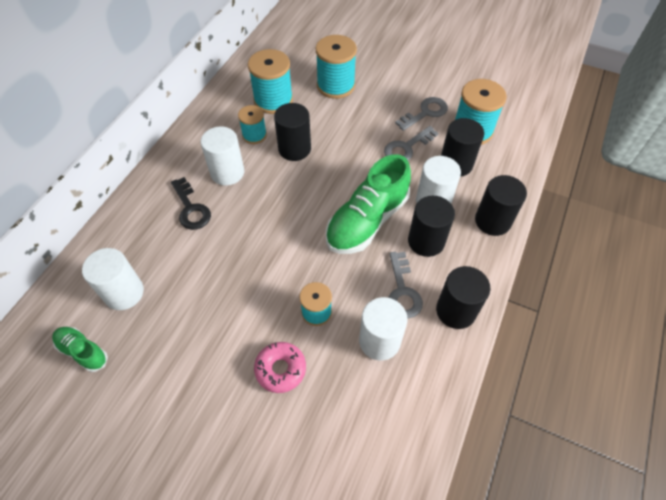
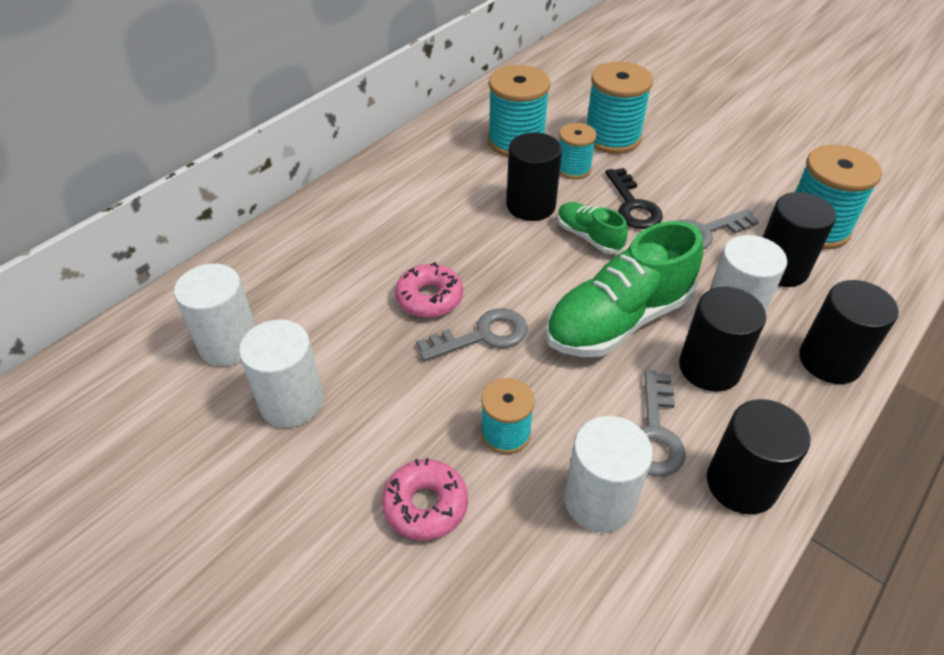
camera: 15 degrees right, 10 degrees down
green shoe [52,327,108,372] -> green shoe moved to [558,202,628,254]
black key [171,177,211,230] -> black key moved to [605,168,663,229]
white cylinder [201,126,244,186] -> white cylinder moved to [239,320,323,428]
turquoise spool [238,105,267,144] -> turquoise spool moved to [559,123,597,179]
grey key [395,97,448,131] -> grey key moved to [417,308,527,361]
none -> pink donut [395,262,463,318]

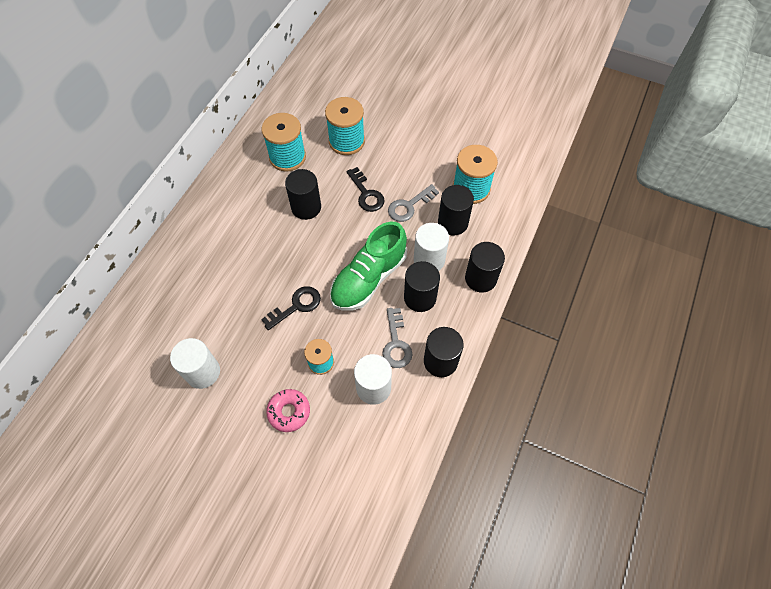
camera: 15 degrees left, 15 degrees up
white cylinder [174,264,256,366] -> none
pink donut [395,262,463,318] -> none
grey key [417,308,527,361] -> black key [261,286,321,330]
green shoe [558,202,628,254] -> none
turquoise spool [559,123,597,179] -> none

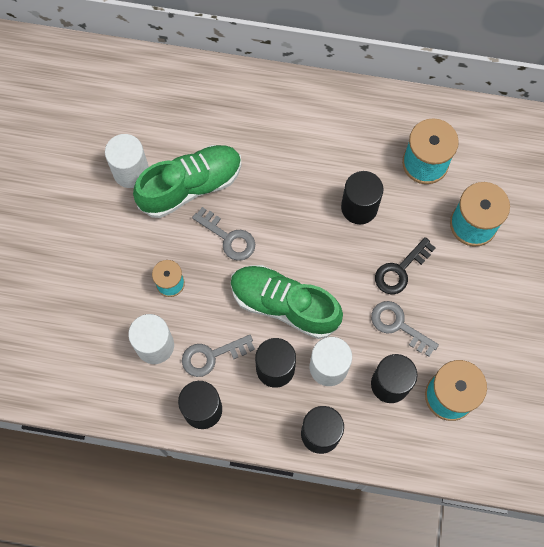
camera: 75 degrees right, 10 degrees up
black key [261,286,321,330] -> grey key [192,207,255,261]
pink donut [266,389,310,432] -> none
none -> green shoe [133,145,242,218]

